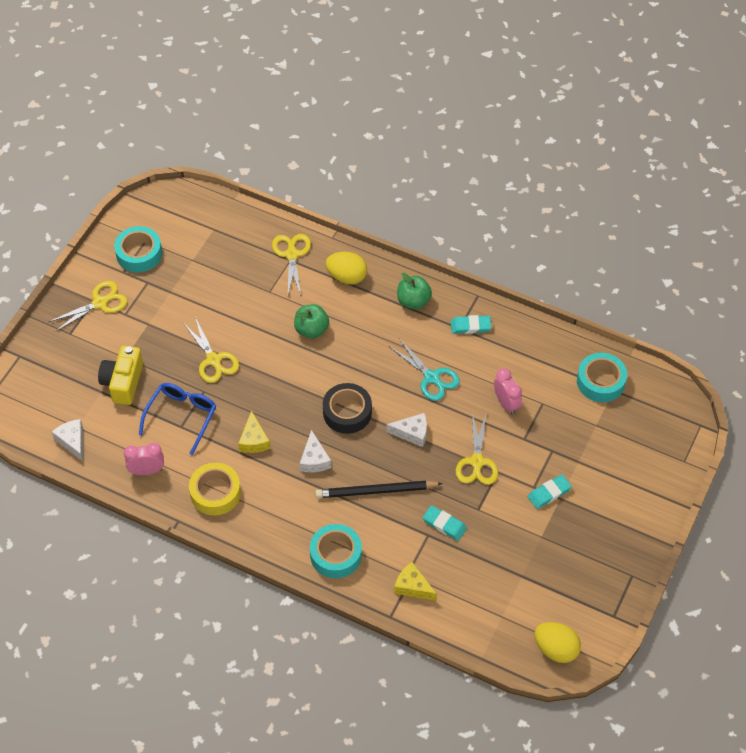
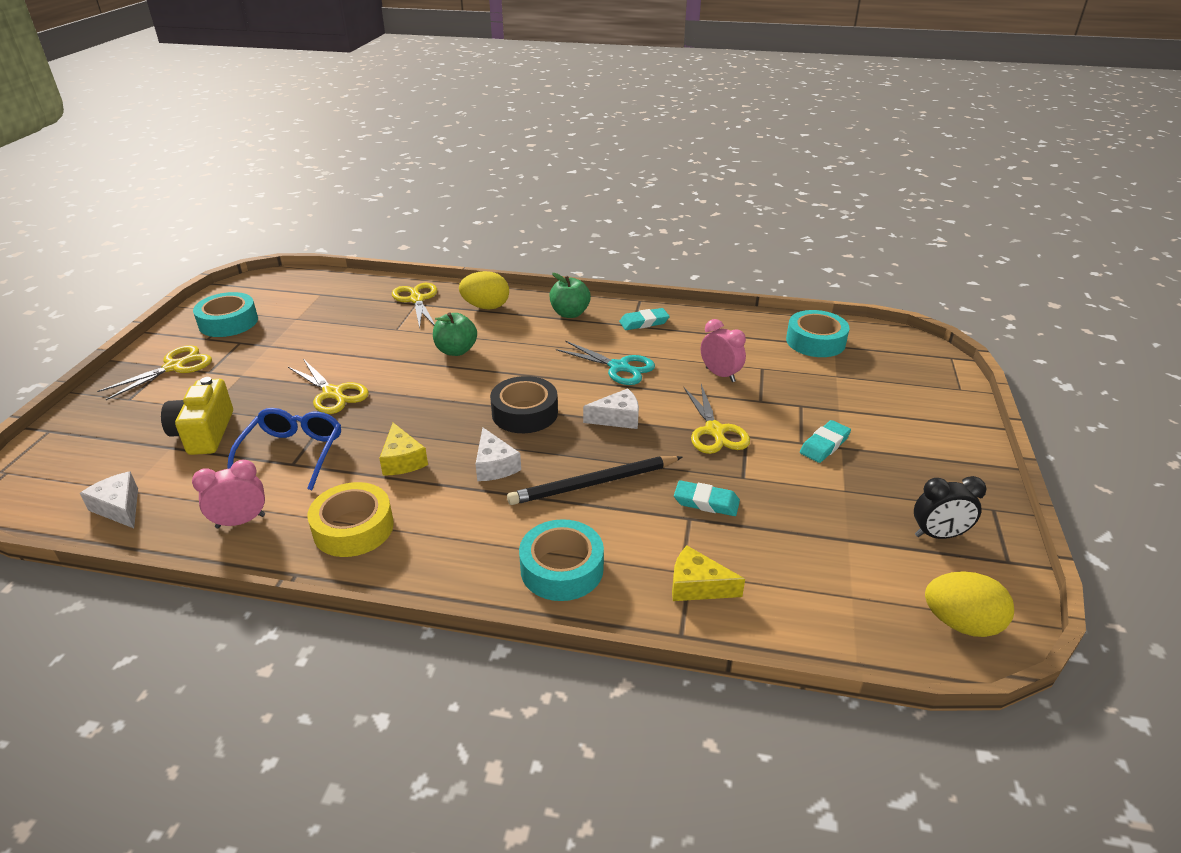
camera: 15 degrees left, 20 degrees down
none -> black clock [914,476,986,539]

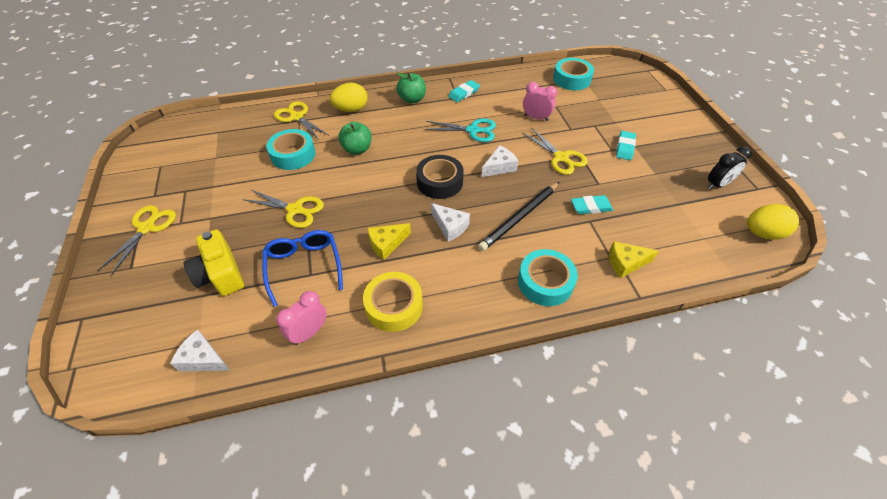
camera: 25 degrees left, 15 degrees up
turquoise tape [193,292,258,337] -> turquoise tape moved to [266,129,316,170]
yellow cheese [379,423,428,476] -> yellow cheese turned 105 degrees clockwise [368,223,411,260]

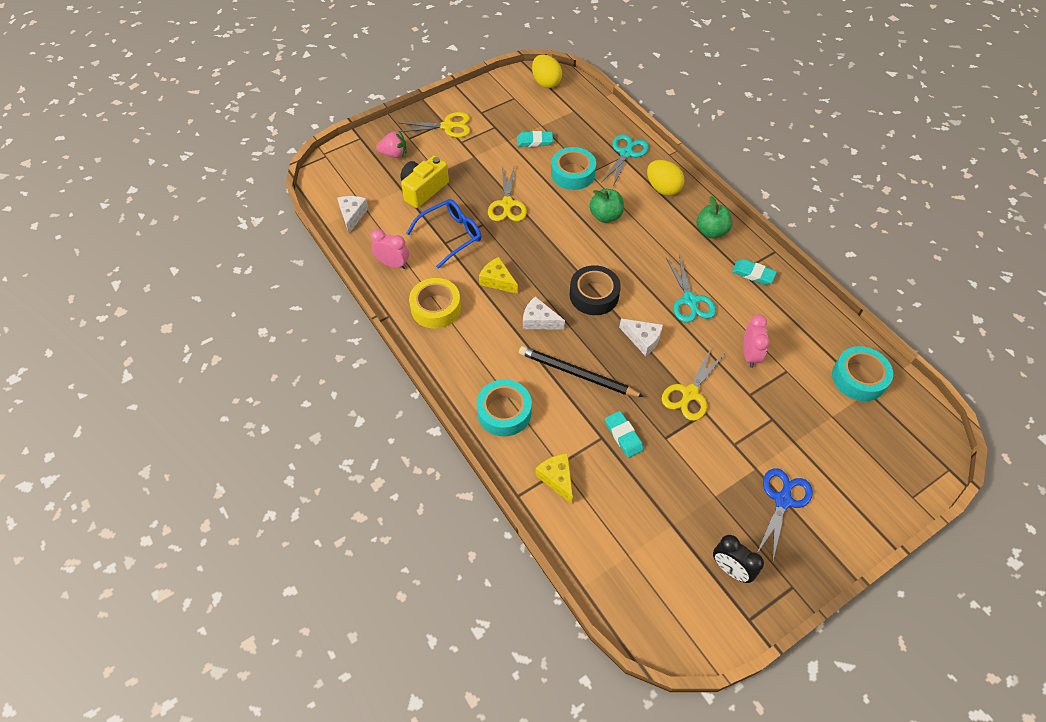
camera: 70 degrees right, 5 degrees up
yellow scissors [274,101,328,140] -> turquoise scissors [601,134,649,186]
white cheese [431,203,470,242] -> white cheese turned 90 degrees clockwise [523,297,565,329]
turquoise eraser [616,131,636,160] -> turquoise eraser moved to [517,131,553,147]
yellow egg [747,204,799,240] -> yellow egg moved to [532,54,562,88]
none -> pink strawberry [376,131,406,158]
none -> blue scissors [757,468,813,563]

